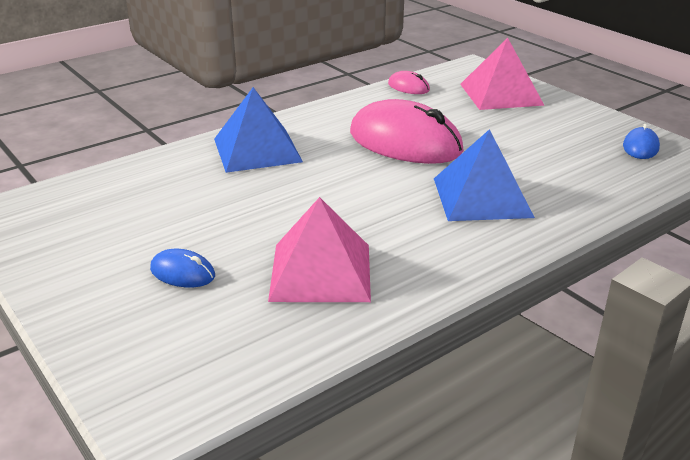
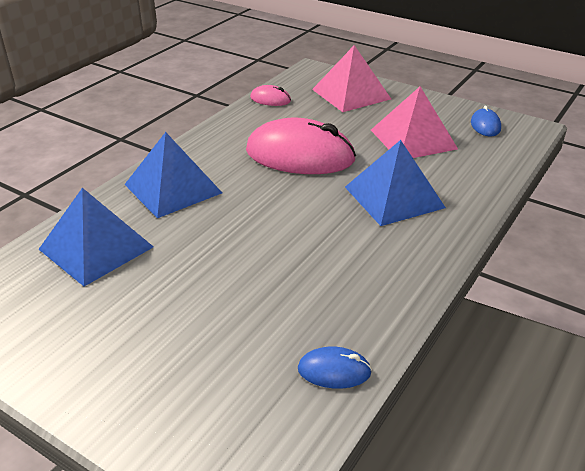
camera: 20 degrees left, 5 degrees up
blue mouse [150,249,215,287] -> blue mouse moved to [298,347,372,389]
pink pyramid [268,197,371,302] -> pink pyramid moved to [371,87,458,158]
none -> blue pyramid [39,188,154,287]

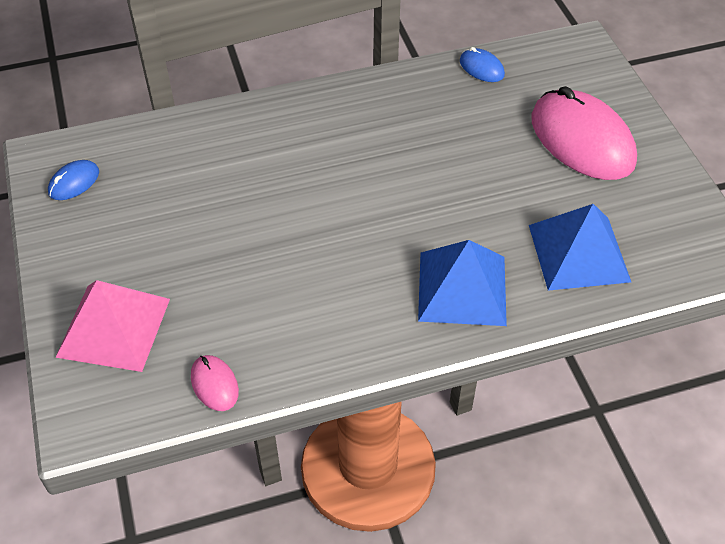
camera: 140 degrees left, 15 degrees up
pink mouse [246,118,356,174] -> pink mouse moved to [531,86,637,180]
blue pyramid [345,140,446,226] -> none
pink pyramid [371,87,458,158] -> none

